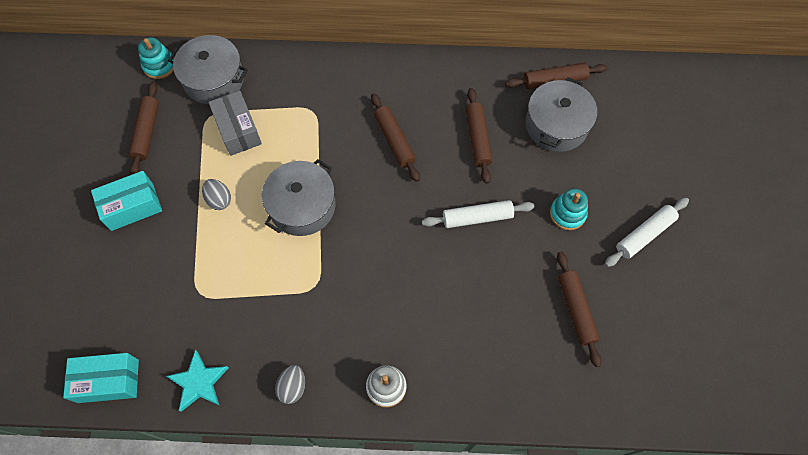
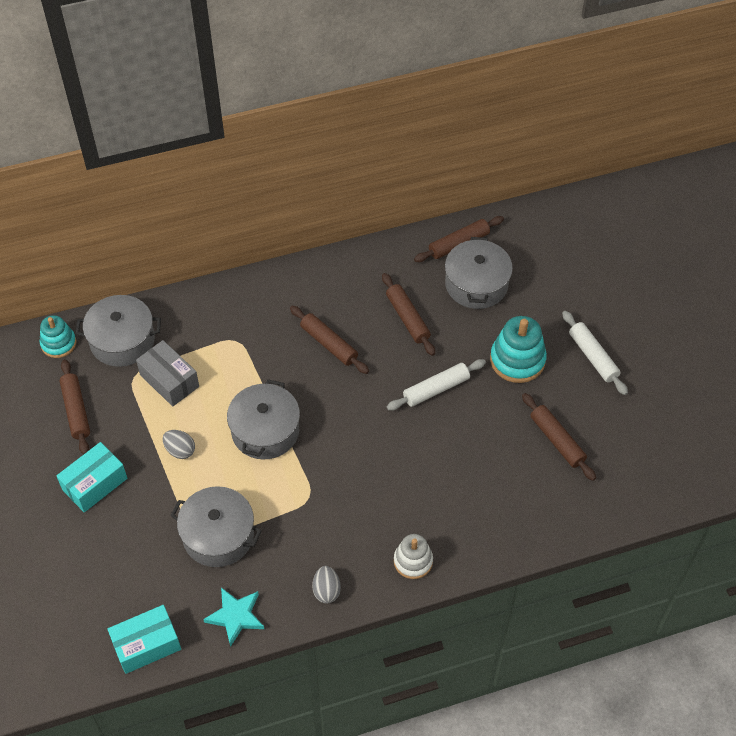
camera: 20 degrees left, 10 degrees down
turquoise stacking toy [550,189,588,230] -> turquoise stacking toy [490,316,547,383], size x1.55
white rolling pin [605,197,689,267] -> white rolling pin turned 60 degrees counterclockwise [562,311,628,395]
none -> grey pot [170,486,262,567]

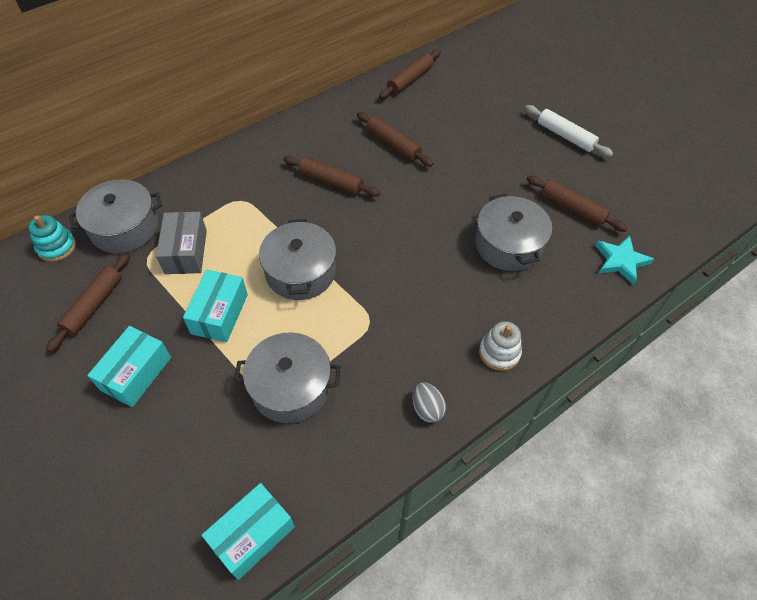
camera: 20 degrees left, 0 degrees up
brown rolling pin [59,359,90,455] -> brown rolling pin turned 60 degrees clockwise [46,253,130,352]
grey box [136,340,199,407] -> grey box turned 60 degrees clockwise [156,212,207,274]
grey egg [163,430,195,459] -> turquoise box [183,270,248,342]
turquoise star [203,587,264,647] -> turquoise star moved to [595,235,654,285]
white rolling pin [387,359,486,410] -> none
grey pot [445,237,513,309] -> grey pot moved to [475,194,552,271]
turquoise stacking toy [490,316,547,383] -> none

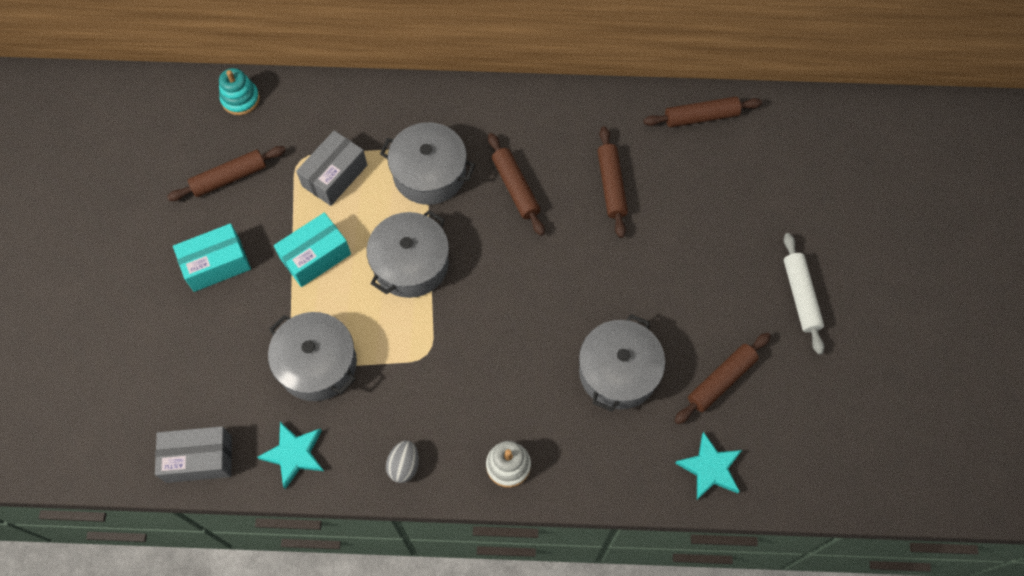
camera: 40 degrees right, 10 degrees up
grey pot [69,179,162,253] -> grey pot moved to [380,122,475,205]
turquoise box [201,483,295,580] -> grey box [155,426,232,483]
brown rolling pin [526,175,628,232] -> brown rolling pin turned 60 degrees clockwise [674,333,771,424]
none -> turquoise star [257,422,324,489]

